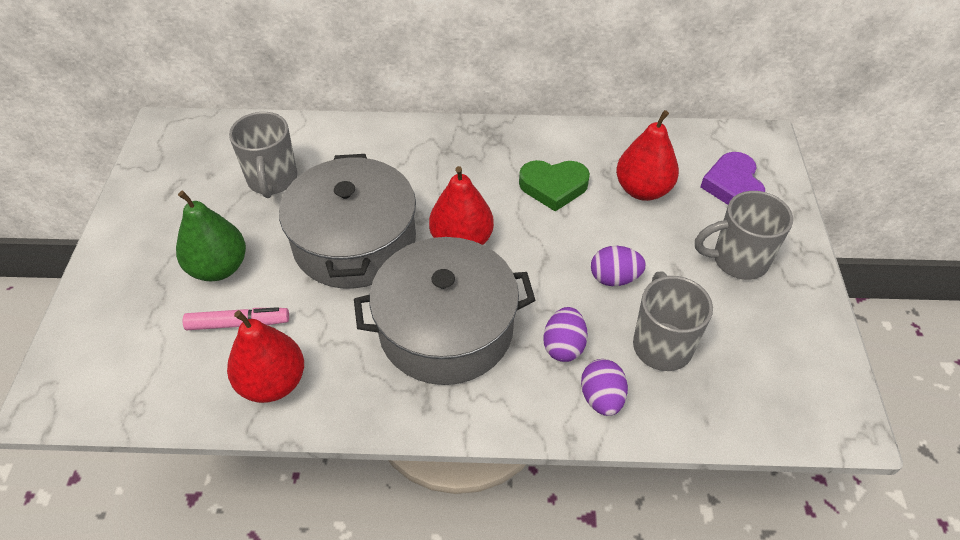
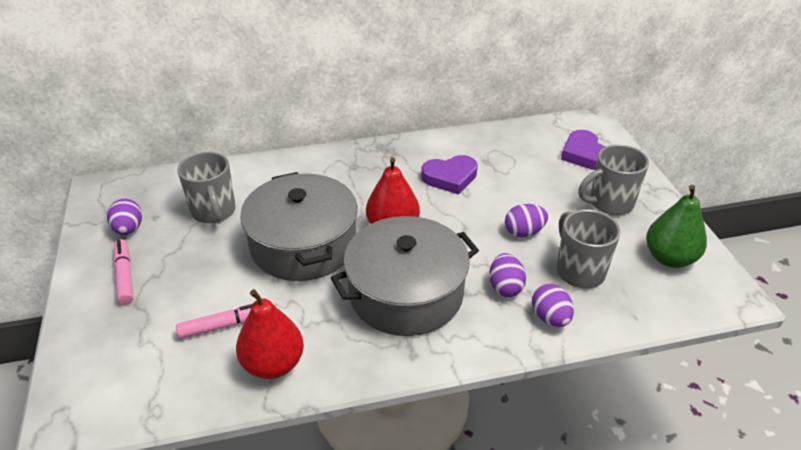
camera: 15 degrees left, 10 degrees down
green pear [176,191,246,281] -> green pear moved to [646,185,707,268]
green heart [519,160,590,212] -> purple heart [421,155,478,195]
red pear [616,110,679,201] -> none
none -> purple egg [107,199,142,235]
none -> pink marker [114,239,133,305]

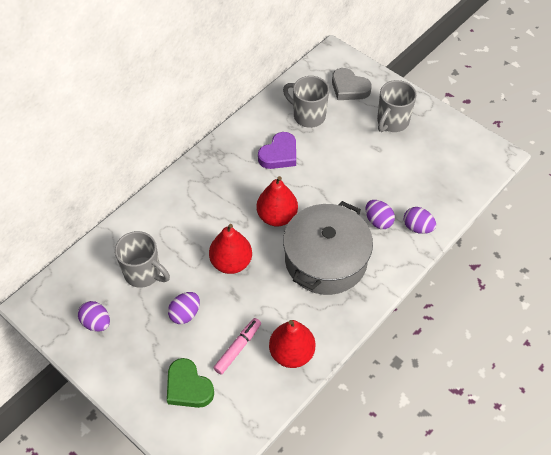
camera: 35 degrees left, 15 degrees up
pink marker [114,239,133,305] -> none
grey pot [240,172,357,281] -> red pear [209,224,252,274]
purple egg [505,204,548,237] -> purple egg moved to [168,292,200,324]
grey mug [557,210,621,288] -> grey mug moved to [283,76,329,128]
purple heart [561,130,606,170] -> grey heart [332,68,372,100]
green pear [646,185,707,268] -> none
none -> green heart [167,358,214,408]

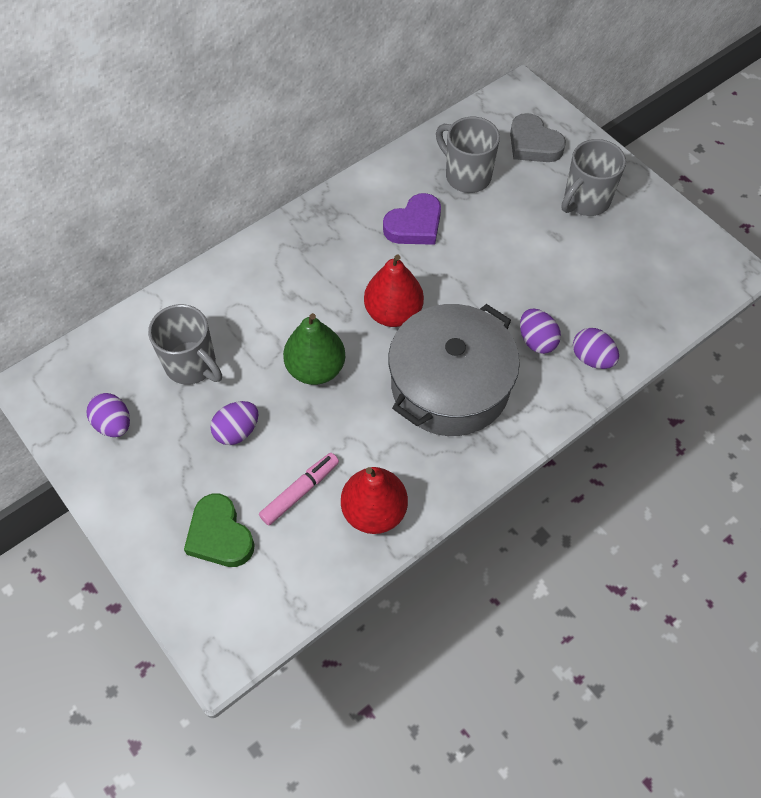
camera: 10 degrees right, 5 degrees up
red pear [209,224,252,274] -> green pear [283,313,345,385]

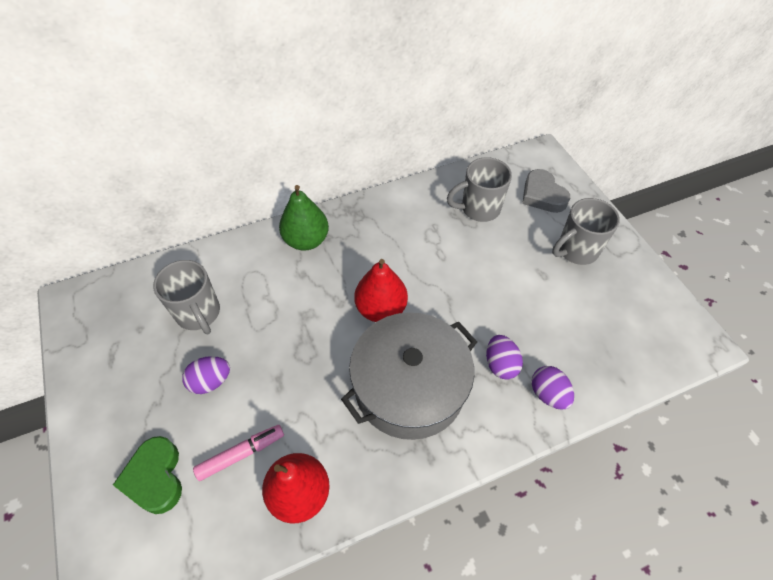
camera: 15 degrees right, 5 degrees down
purple egg [87,393,130,437] -> none
green pear [283,313,345,385] -> green pear moved to [279,185,329,251]
purple heart [383,193,441,245] -> none
grey mug [436,117,500,193] -> grey mug turned 75 degrees counterclockwise [447,157,512,222]

